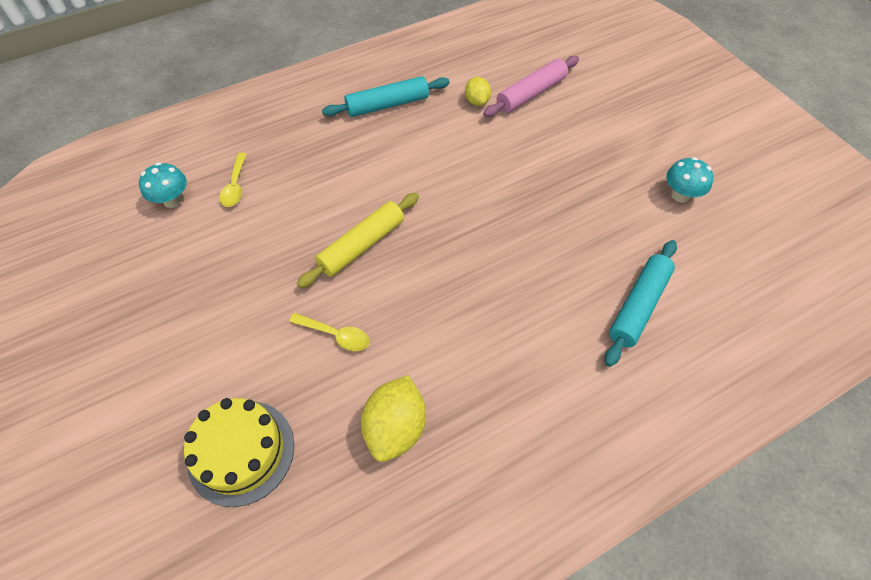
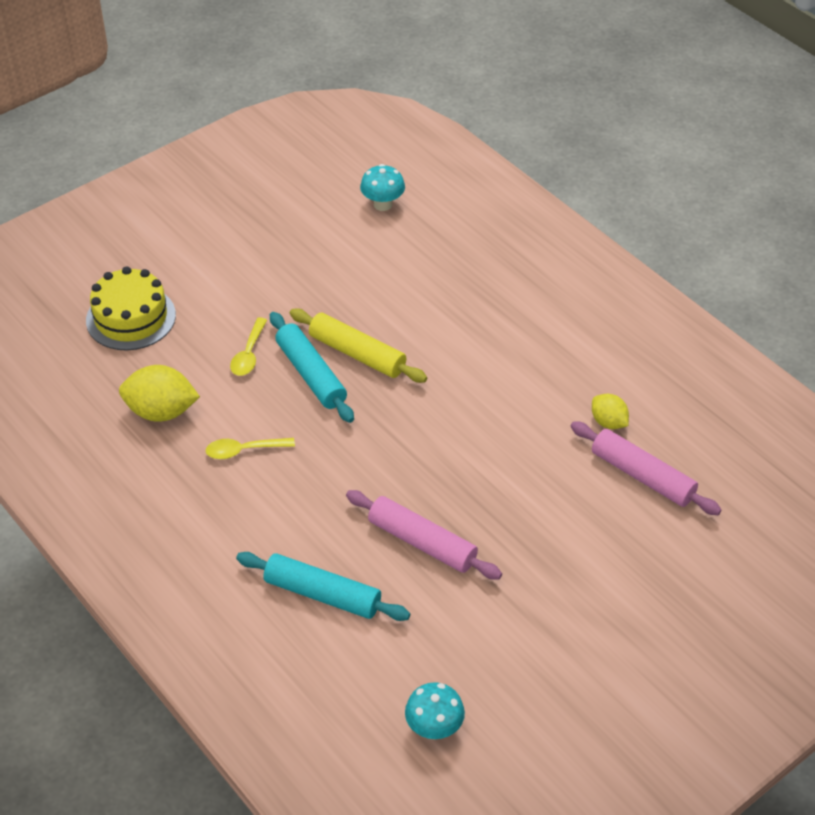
camera: 80 degrees right, 10 degrees down
yellow spoon [219,153,247,207] -> yellow spoon moved to [205,438,295,459]
turquoise rolling pin [322,76,450,117] -> turquoise rolling pin moved to [270,312,354,423]
yellow lemon [465,77,491,106] -> yellow lemon turned 75 degrees clockwise [592,394,629,429]
turquoise mushroom [666,157,714,203] -> turquoise mushroom moved to [405,682,465,740]
none -> pink rolling pin [346,490,502,580]

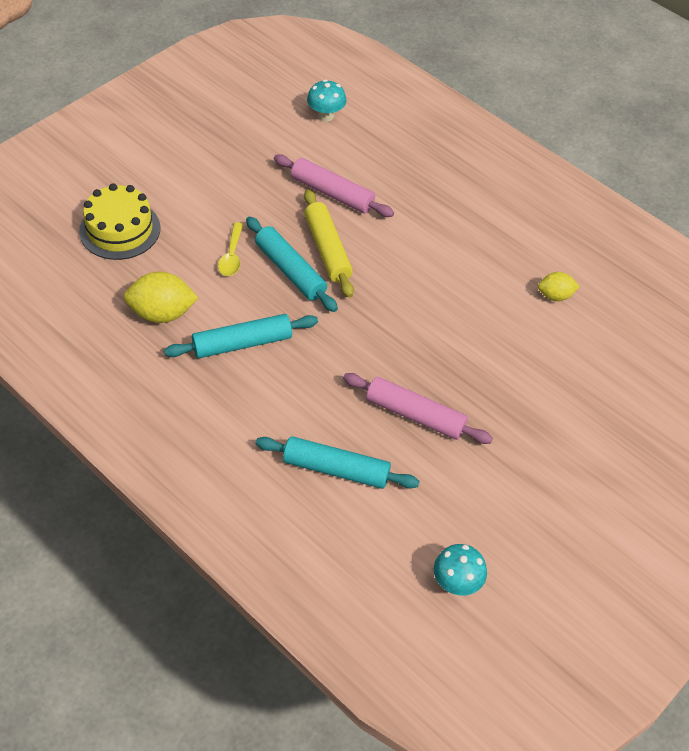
camera: 10 degrees left, 5 degrees up
yellow spoon [205,438,295,459] -> turquoise rolling pin [164,314,318,358]
yellow rolling pin [290,309,427,383] -> yellow rolling pin turned 45 degrees clockwise [304,189,354,298]
pink rolling pin [570,421,722,515] -> pink rolling pin moved to [274,154,394,217]
yellow lemon [592,394,629,429] -> yellow lemon turned 45 degrees counterclockwise [538,272,580,301]

